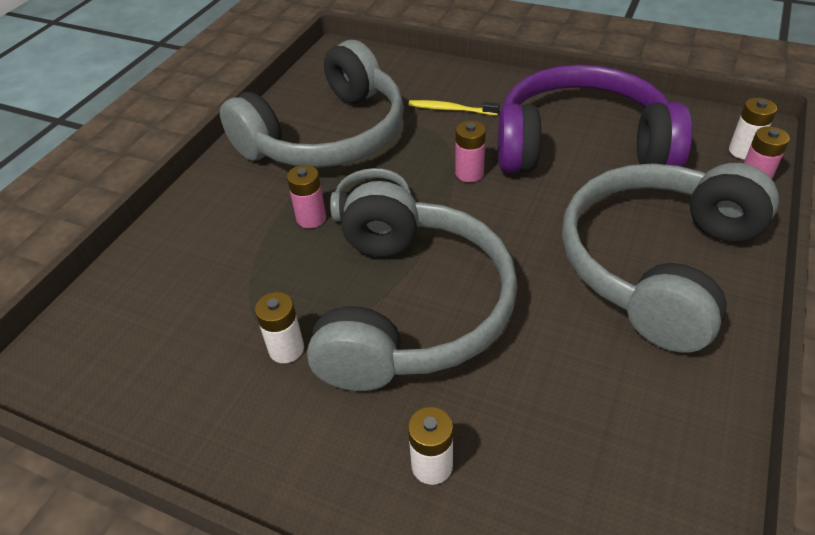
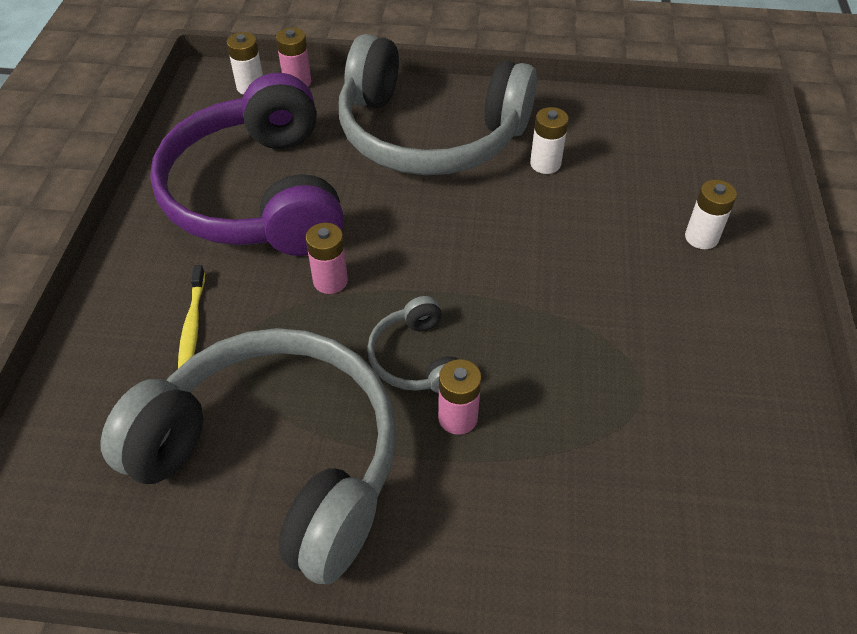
camera: 110 degrees left, 5 degrees up
white battery [255,292,304,363] -> white battery moved to [530,107,569,174]
grey headphones [307,181,518,391] -> none

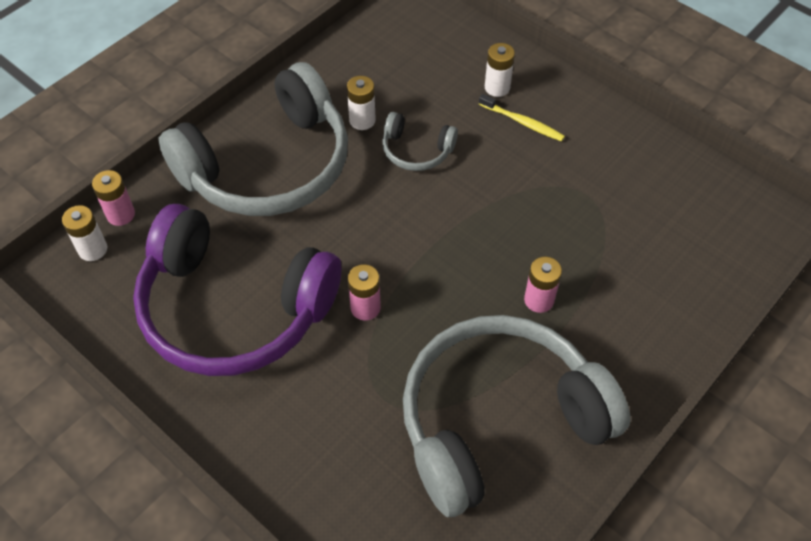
camera: 55 degrees left, 5 degrees up
yellow toothbrush [178,265,205,368] -> yellow toothbrush moved to [479,94,565,142]
grey headphones [367,296,458,393] -> grey headphones moved to [382,112,458,171]

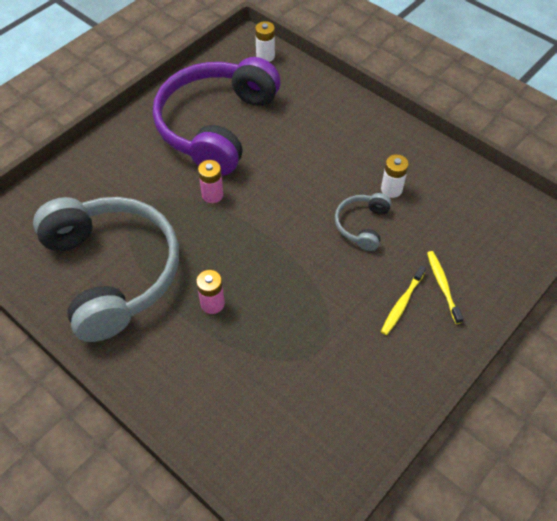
camera: 90 degrees right, 0 degrees up
pink battery [92,170,135,226] -> none
grey headphones [159,62,348,216] -> none
white battery [485,43,515,97] -> yellow toothbrush [427,251,464,324]

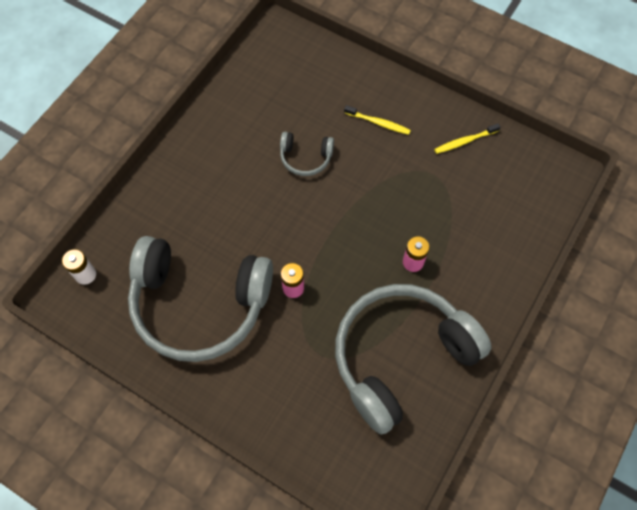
camera: 100 degrees left, 10 degrees up
purple headphones [153,57,281,176] -> grey headphones [128,236,273,362]
white battery [381,154,409,198] -> none
yellow toothbrush [427,251,464,324] -> yellow toothbrush moved to [434,124,500,154]

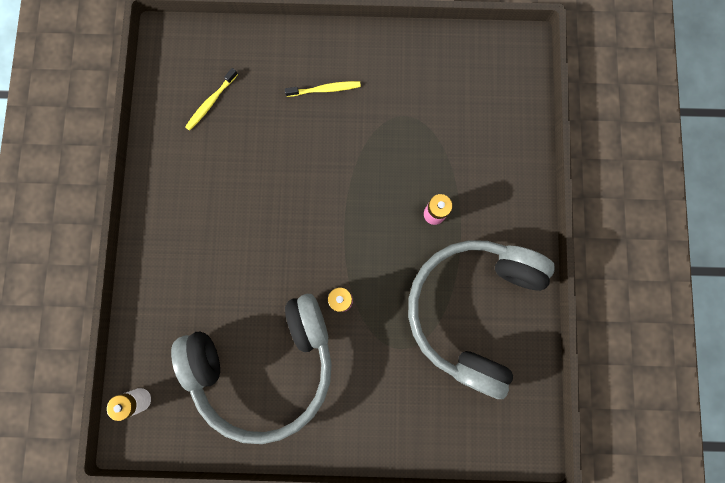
camera: 30 degrees left, 15 degrees up
grey headphones [280,132,334,176] -> none
yellow toothbrush [434,124,500,154] -> yellow toothbrush moved to [185,68,238,131]

